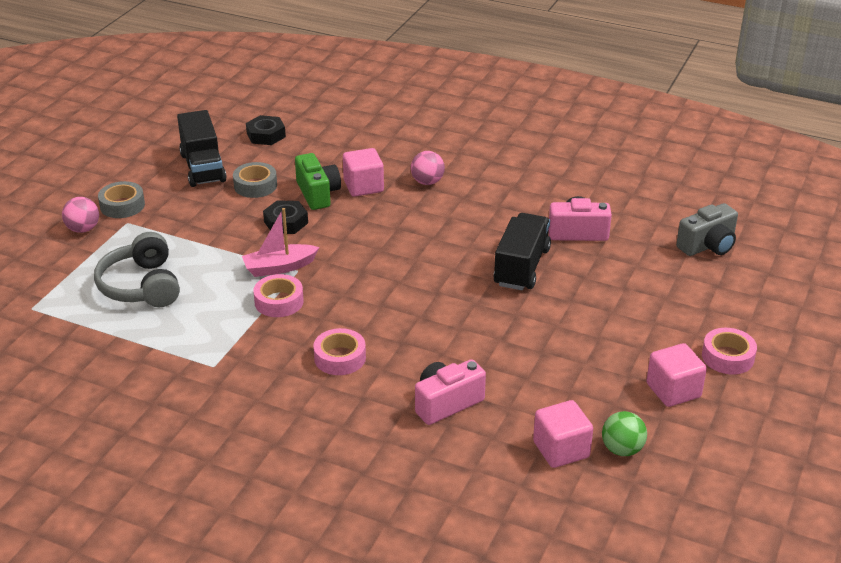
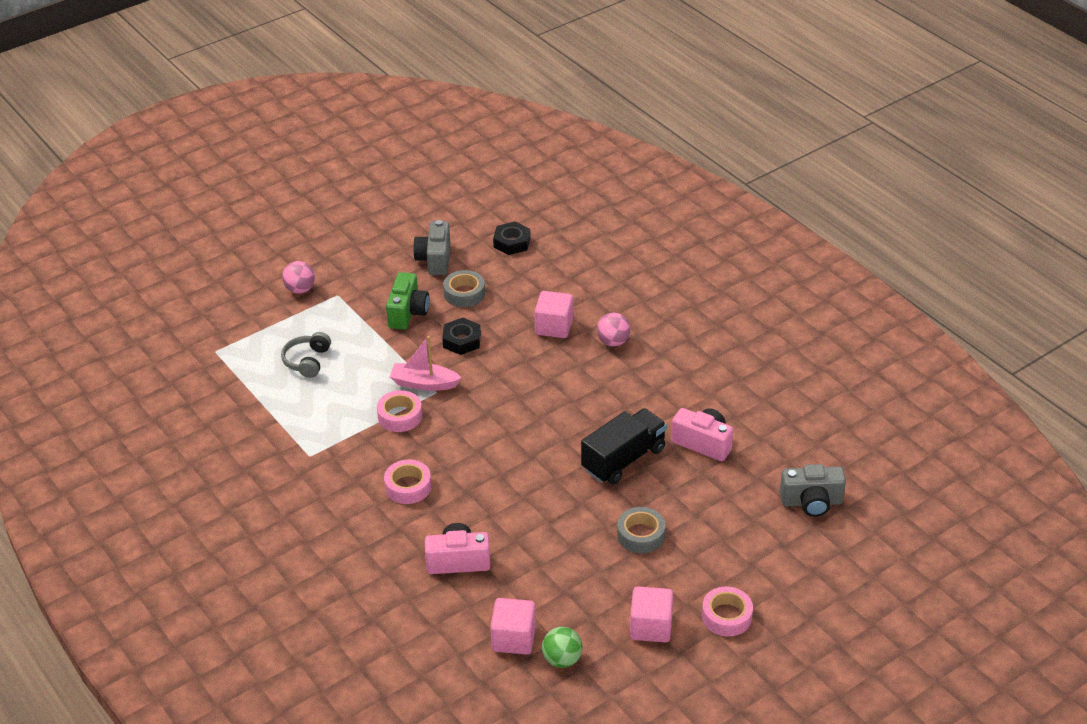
camera: 30 degrees right, 5 degrees up
grey headphones [94,232,180,307] -> grey headphones [281,332,331,378], size x0.64
grey tape [98,181,145,218] -> grey tape moved to [617,507,665,553]
black truck [177,110,227,187] -> grey camera [413,220,451,275]
green camera [295,153,341,210] -> green camera moved to [386,272,429,330]

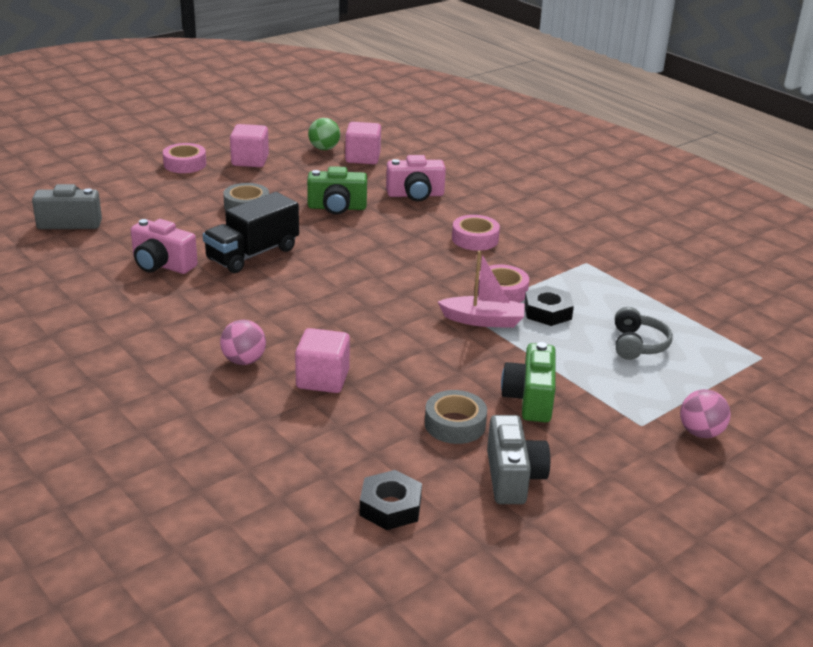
camera: 175 degrees right, 10 degrees down
black nut [442,318,481,355] -> black nut moved to [524,286,574,326]
none -> green camera [307,166,367,215]

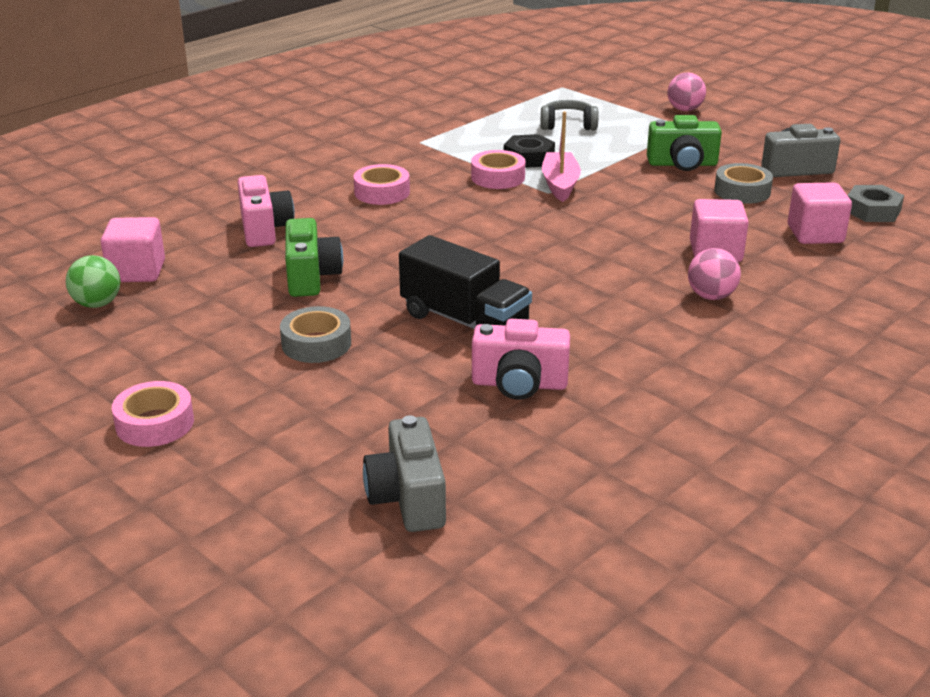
camera: 95 degrees left, 0 degrees up
pink camera [131,219,198,274] -> pink camera turned 75 degrees clockwise [472,319,570,400]
pink cube [230,124,269,167] -> pink cube moved to [788,182,852,244]
black nut [360,470,422,530] -> grey nut [847,185,904,222]

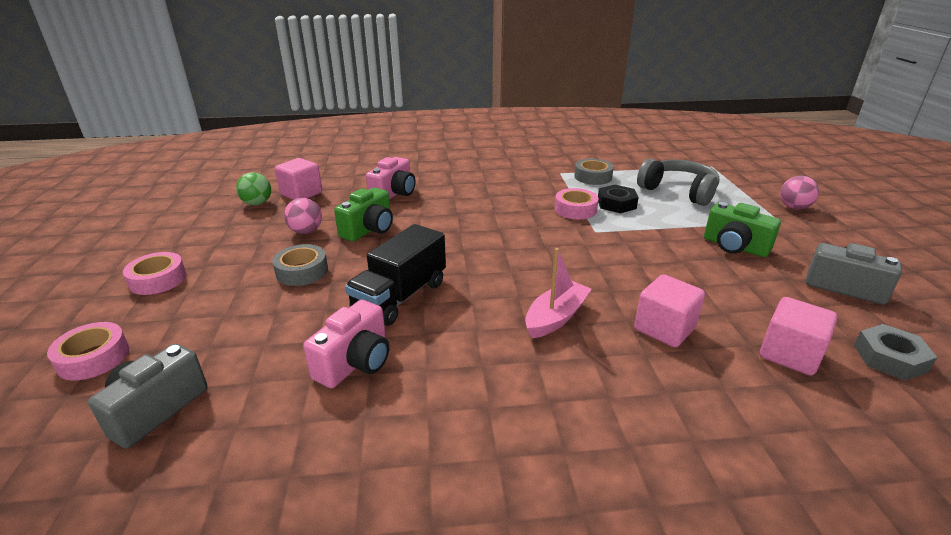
camera: 40 degrees right, 0 degrees up
pink tape [353,164,410,205] -> pink tape moved to [47,322,129,381]
black truck [399,235,532,329] -> black truck turned 45 degrees clockwise [345,224,446,326]
pink camera [472,319,570,400] -> pink camera turned 105 degrees counterclockwise [303,300,389,388]
grey headphones [541,100,599,130] -> grey headphones [637,159,719,206], size x1.57
pink boat [542,111,581,202] -> pink boat moved to [525,248,592,338]
pink ball [688,248,741,300] -> pink ball moved to [284,198,322,234]
grey tape [714,163,773,204] -> grey tape moved to [574,159,614,185]

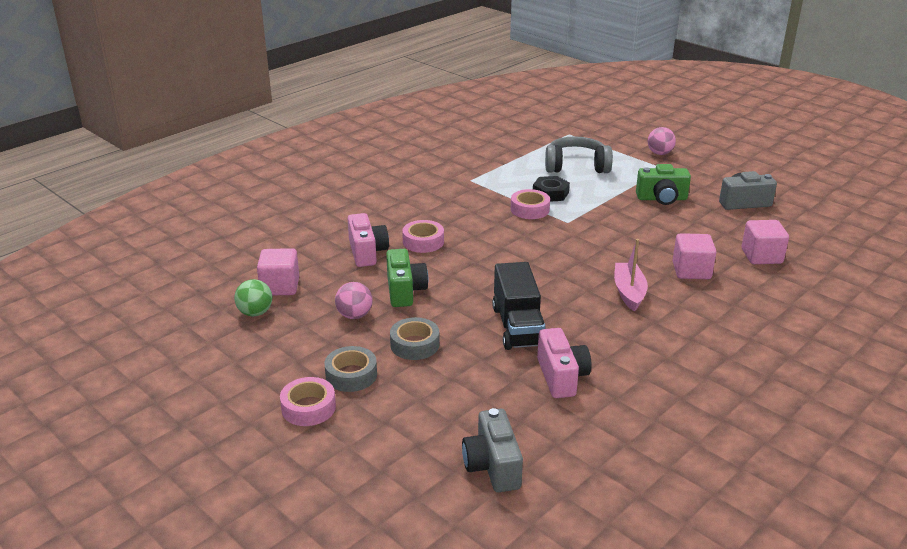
camera: 40 degrees left, 0 degrees up
pink tape [47,322,129,381] -> pink tape moved to [402,220,444,253]
grey tape [574,159,614,185] -> grey tape moved to [324,346,377,392]
grey nut [854,324,937,381] -> none

